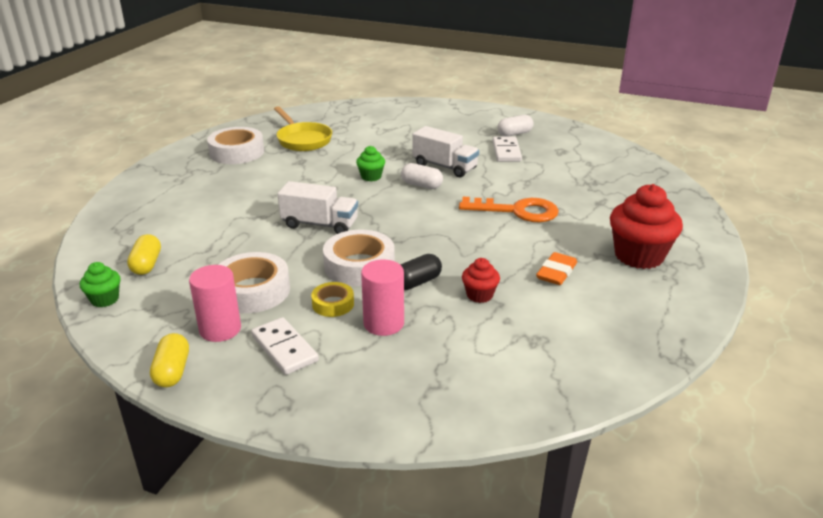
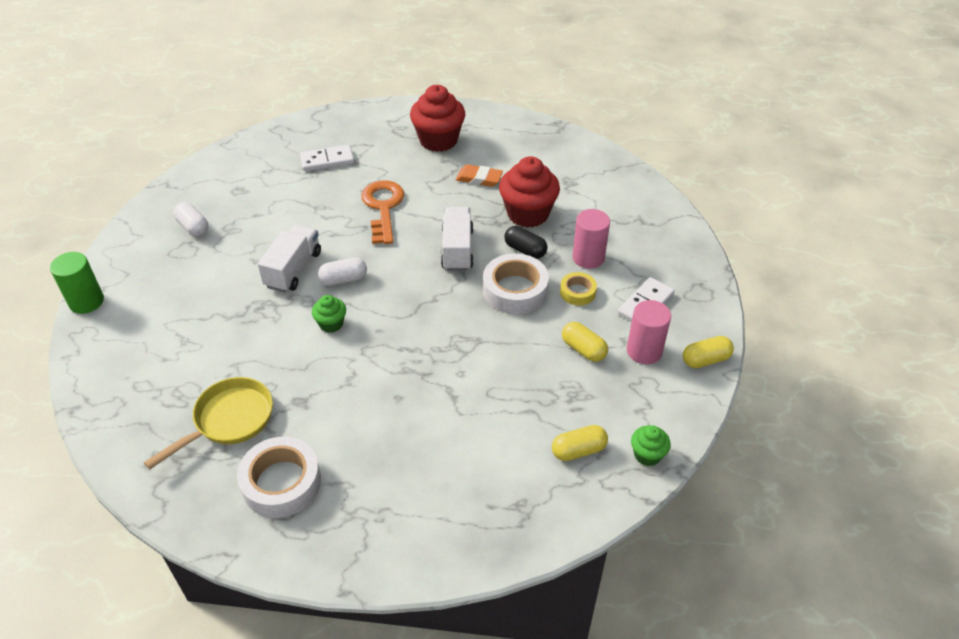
camera: 105 degrees left, 15 degrees up
white tape [218,252,290,313] -> yellow capsule [562,322,608,362]
white truck [277,181,358,234] -> white truck moved to [441,207,473,271]
white capsule [401,163,443,189] -> white capsule turned 60 degrees clockwise [318,257,367,286]
red cupcake [462,258,500,303] -> red cupcake [499,156,560,228], size x1.97
white domino [493,136,522,162] -> white domino moved to [300,145,354,171]
none -> green cylinder [50,252,104,314]

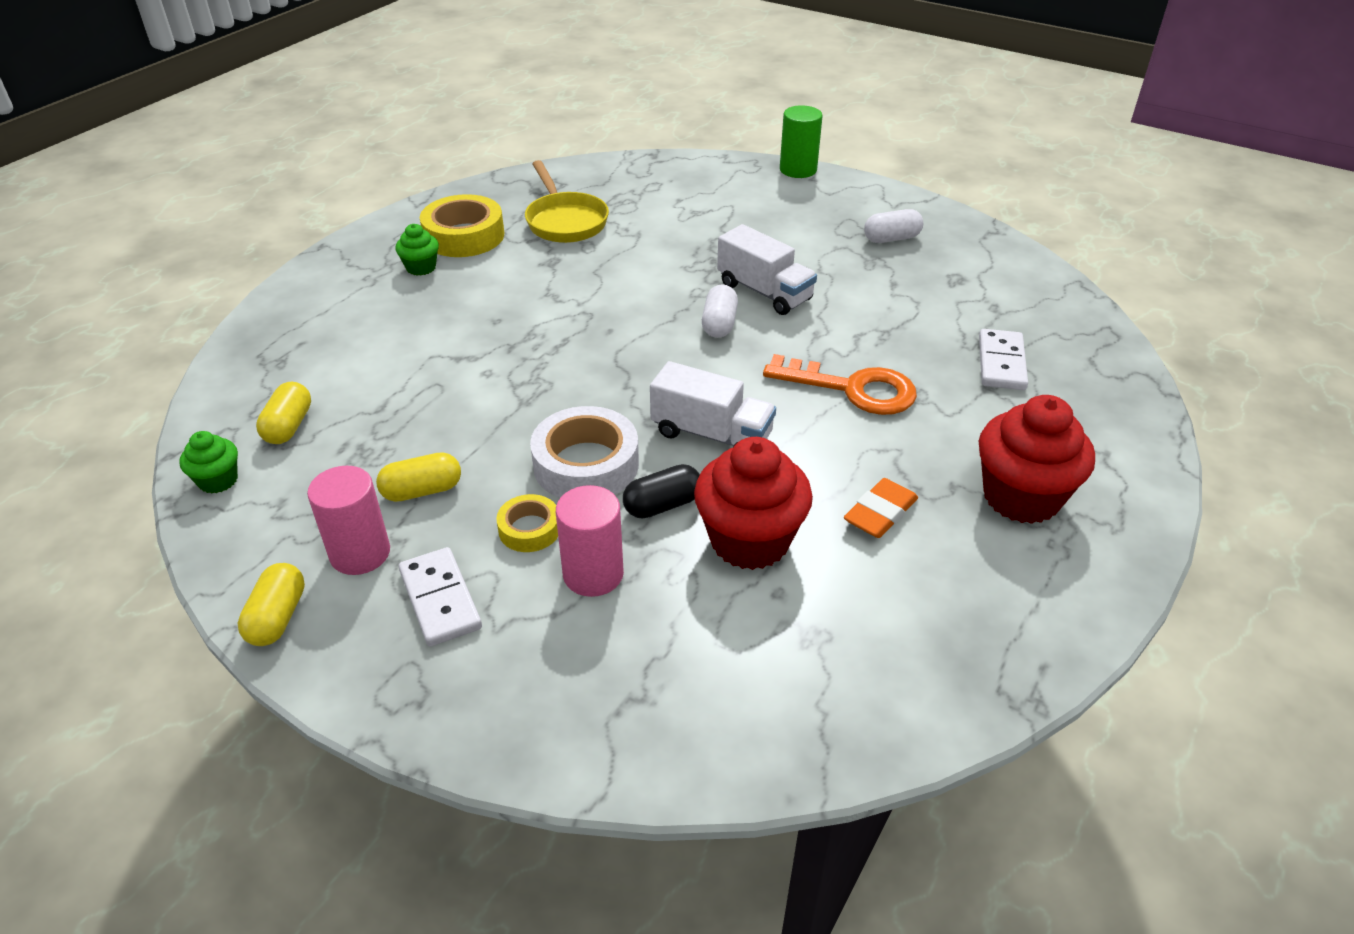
camera: 115 degrees right, 5 degrees down
white tape [237,437,321,518] -> yellow tape [420,194,504,257]
green cupcake [312,295,346,333] -> green cupcake moved to [395,224,439,276]

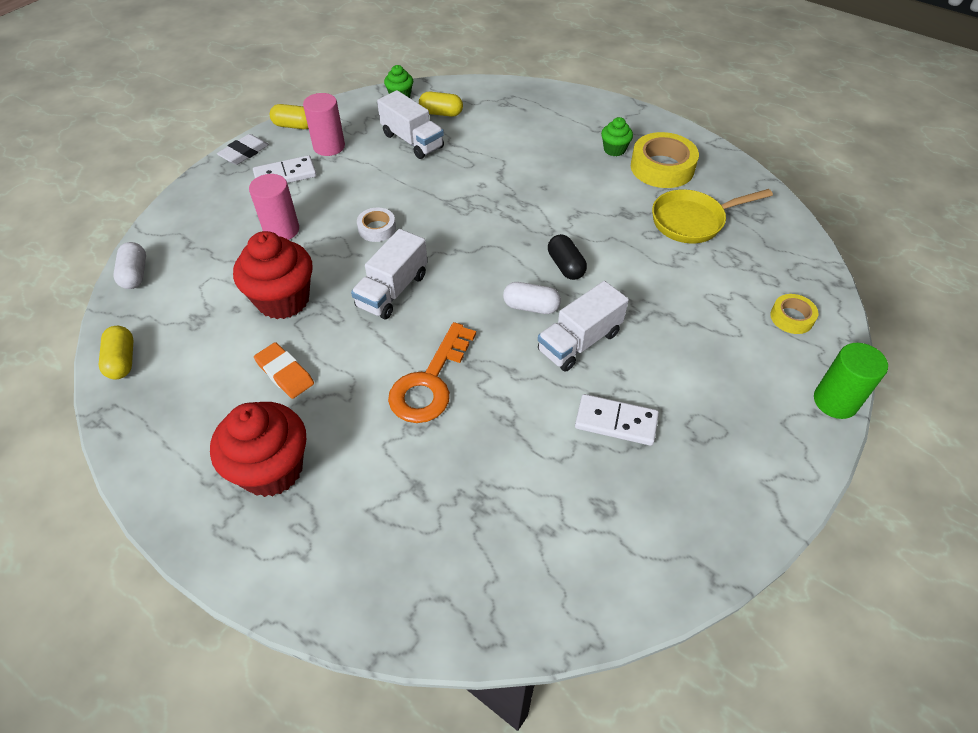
camera: 95 degrees right, 10 degrees up
yellow capsule [376,452,461,502] -> yellow capsule moved to [99,326,134,380]
yellow tape [496,494,558,552] -> yellow tape moved to [770,294,818,334]
white tape [530,406,639,498] -> white tape [357,207,396,242], size x0.55
black capsule [623,464,700,519] -> black capsule moved to [548,234,587,280]
white capsule [864,209,923,243] -> white capsule moved to [113,242,146,289]
white domino [979,329,1028,390] -> white domino moved to [575,394,659,446]
none -> white eraser [217,134,269,165]
none -> white truck [377,90,444,159]

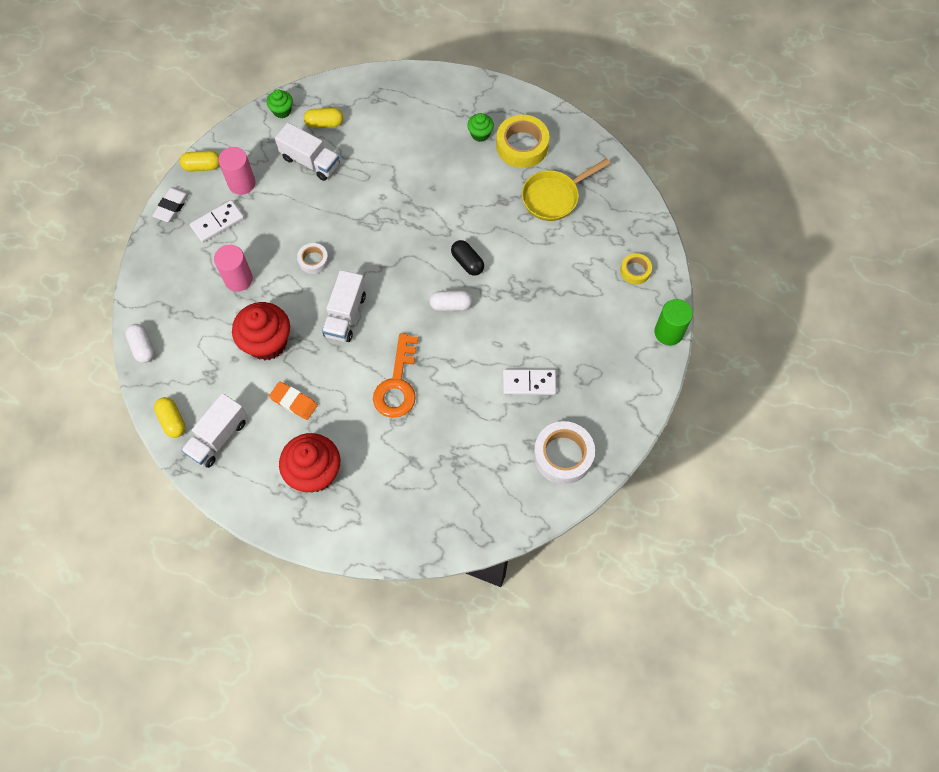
camera: 15 degrees left, 15 degrees up
white truck [538,281,629,372] -> white truck moved to [181,393,247,468]
none -> white tape [534,421,595,484]

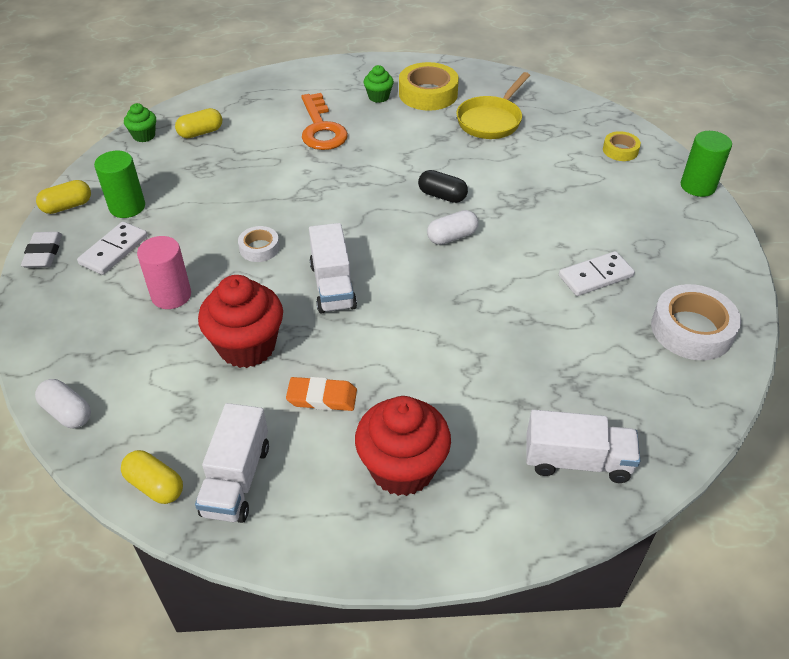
camera: 25 degrees left, 20 degrees down
pink cylinder [219,147,255,195] -> green cylinder [94,151,145,218]
white truck [275,123,340,181] -> white truck moved to [526,410,640,483]
orange key [373,333,418,418] -> orange key moved to [301,93,348,150]

